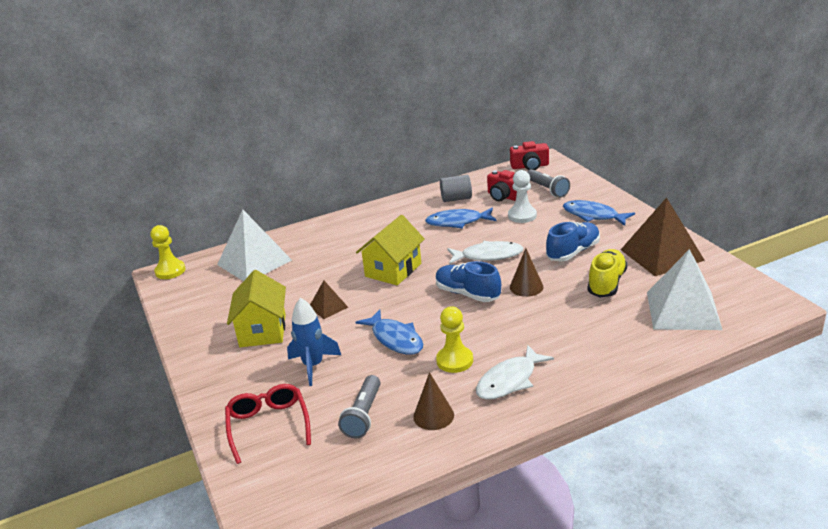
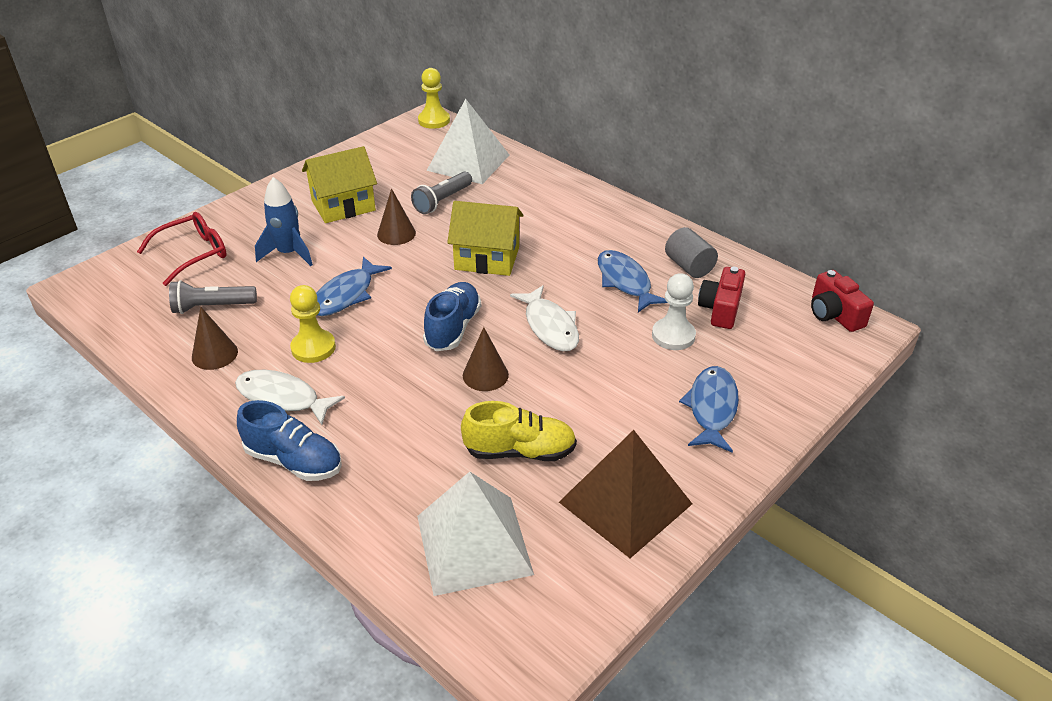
camera: 65 degrees right, 10 degrees up
brown pyramid [310,280,349,319] -> brown cone [377,188,416,245]
grey flashlight [527,169,570,197] -> grey flashlight moved to [411,172,472,214]
blue shoe [546,222,600,262] -> blue shoe moved to [237,400,342,481]

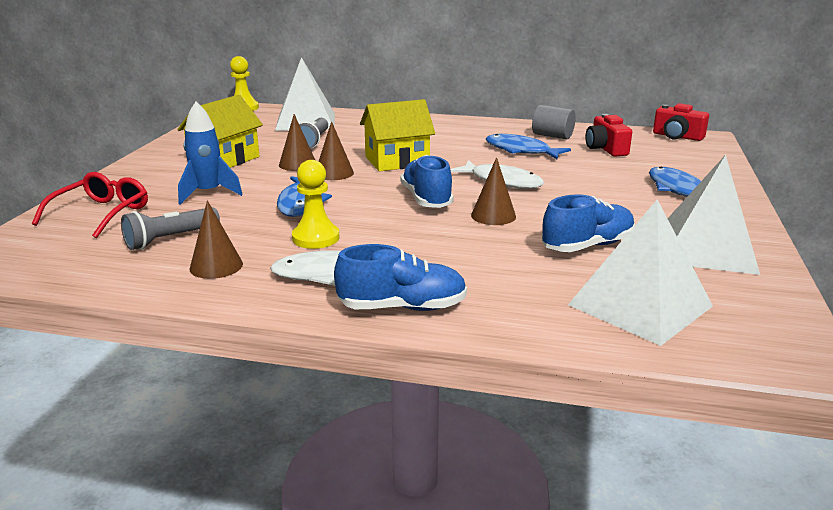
camera: 30 degrees left, 15 degrees down
yellow shoe [461,401,577,461] -> blue shoe [542,195,635,252]
brown pyramid [559,430,692,558] -> white pyramid [667,155,760,275]
white pawn [652,273,696,350] -> none
none -> brown cone [319,121,354,180]

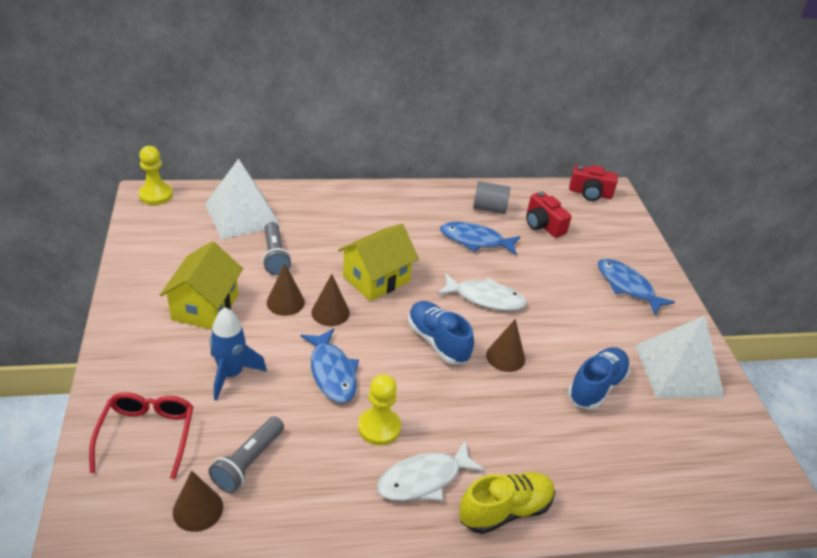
camera: 25 degrees left, 15 degrees up
brown cone [190,200,243,279] -> brown cone moved to [173,470,223,532]
blue shoe [334,244,467,311] -> yellow shoe [459,472,555,534]
white pyramid [568,200,713,346] -> none

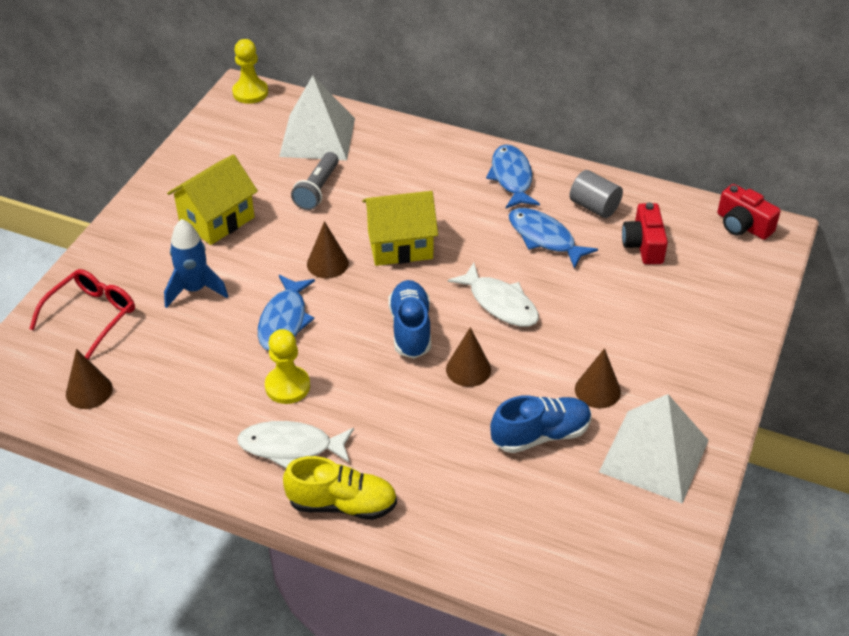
camera: 35 degrees right, 5 degrees up
grey flashlight [209,417,284,493] -> none
brown cone [267,263,305,316] -> brown cone moved to [575,348,621,408]
blue fish [598,259,675,315] -> blue fish moved to [486,144,540,209]

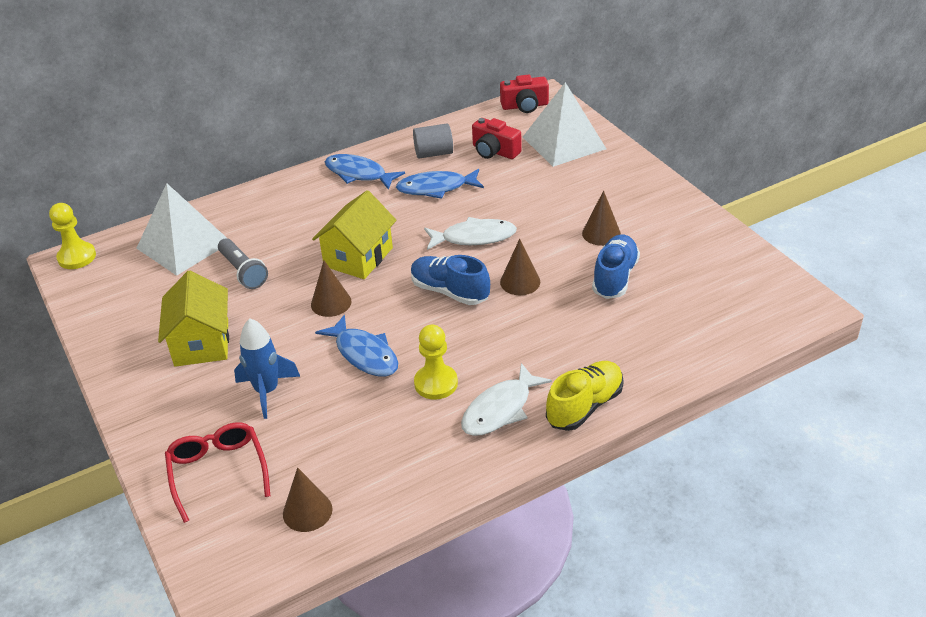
camera: 50 degrees left, 5 degrees down
white pyramid [599,394,709,504] -> white pyramid moved to [523,82,606,167]

